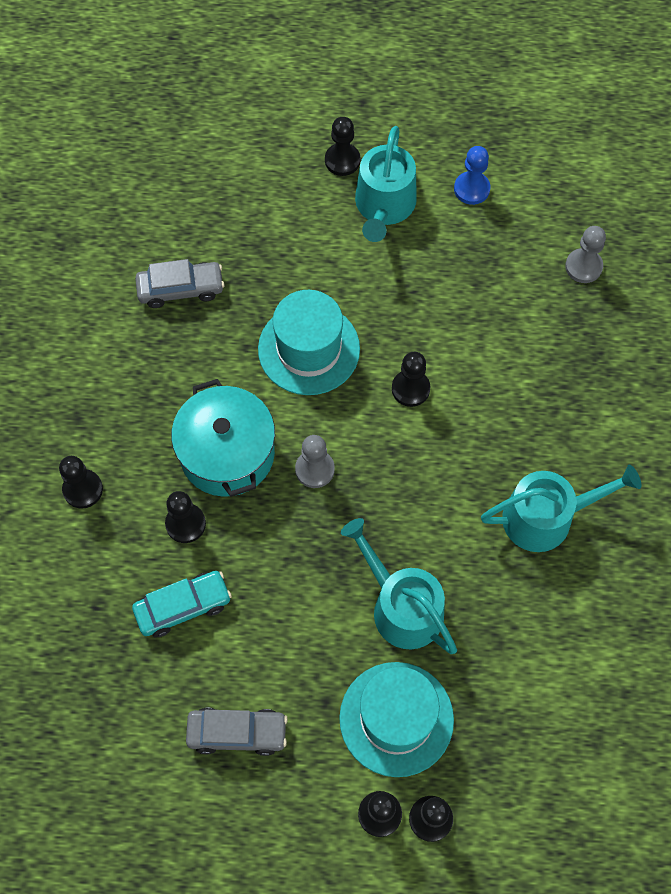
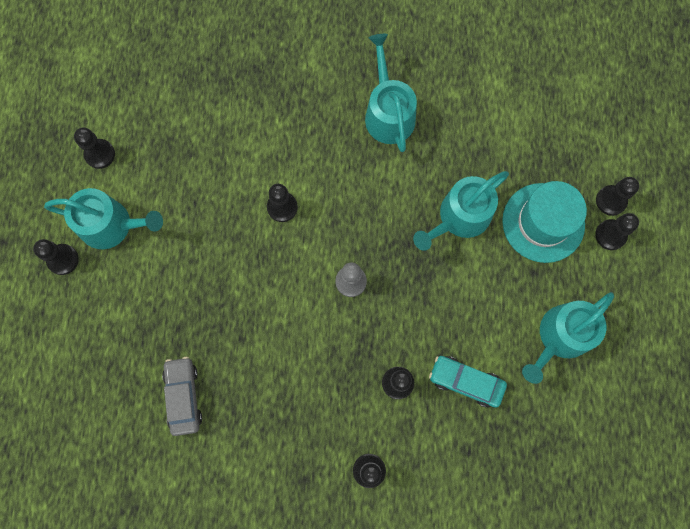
camera: 90 degrees left, 10 degrees up
turquoise car [132,571,232,637] -> turquoise car turned 45 degrees counterclockwise [429,356,507,408]
turquoise pot [171,379,275,497] -> none
grey car [186,708,288,756] -> turquoise watering can [522,292,614,384]
turquoise hat [258,290,360,395] -> none
blue pawn [454,146,490,205] -> black pawn [74,127,115,169]
grey pawn [565,226,606,283] -> none

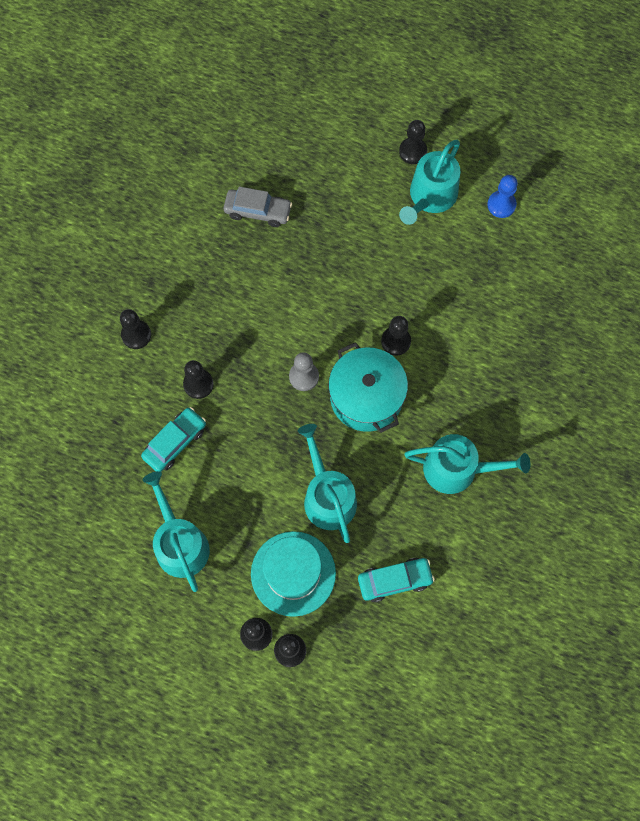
camera: 110 degrees right, 5 degrees down
black pawn [74,127,115,169] -> blue pawn [487,175,518,218]
none -> turquoise pot [328,342,408,433]
none -> turquoise car [358,558,435,602]

